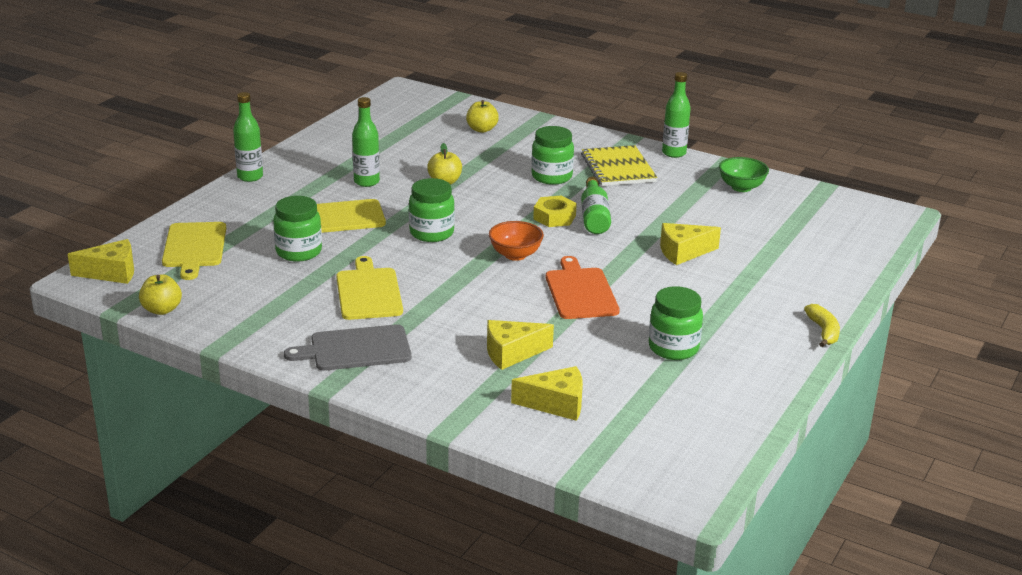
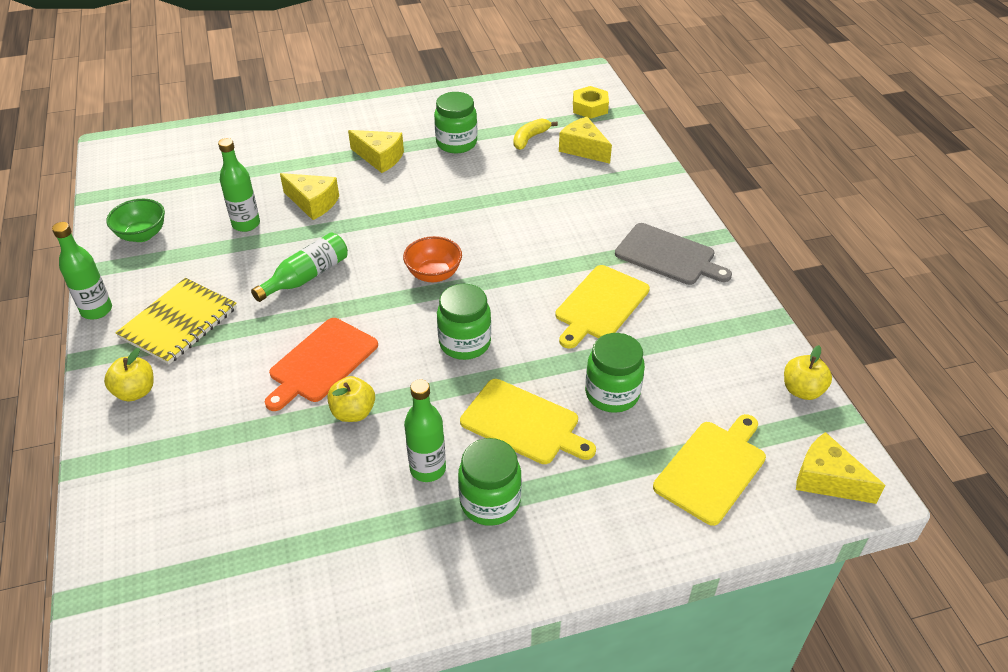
camera: 135 degrees left, 15 degrees up
green bottle [233,92,263,182] -> green bottle moved to [218,138,260,232]
yellow apple [466,100,499,133] -> yellow apple moved to [104,348,154,401]
yellow cheese [487,320,554,370] -> yellow cheese moved to [348,130,404,173]
green jar [531,126,574,185] -> green jar moved to [458,438,522,526]
yellow nut [533,196,577,227] -> yellow nut moved to [573,86,609,119]
orange cutting board [546,256,620,319] -> orange cutting board moved to [265,318,378,411]
yellow banana [804,304,840,347] -> yellow banana moved to [513,118,558,150]

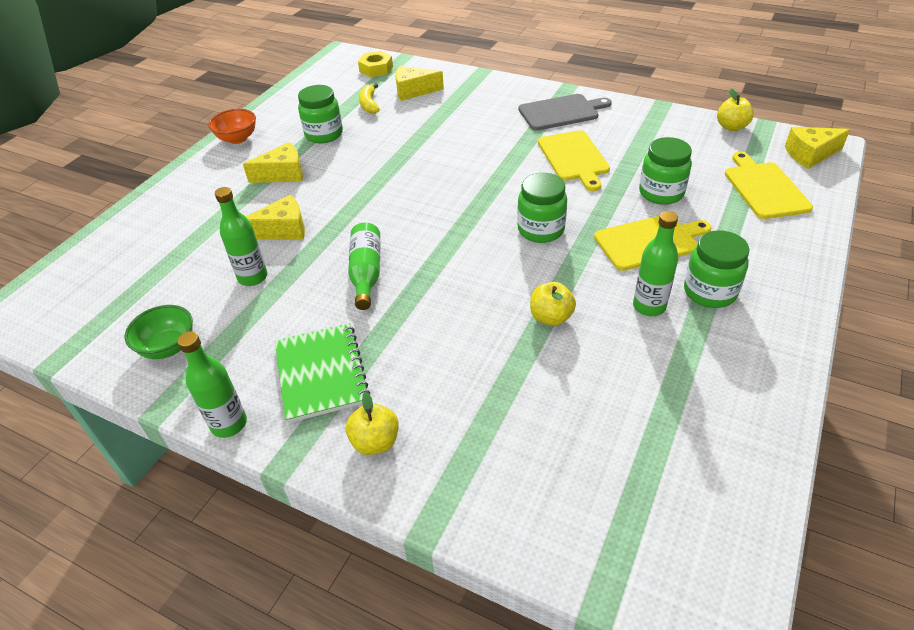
camera: 45 degrees left, 0 degrees up
yellow notebook [115,278,237,364] -> green notebook [275,323,370,423]
orange cutting board [265,318,378,411] -> none
orange bowl [403,236,462,282] -> orange bowl moved to [208,109,256,144]

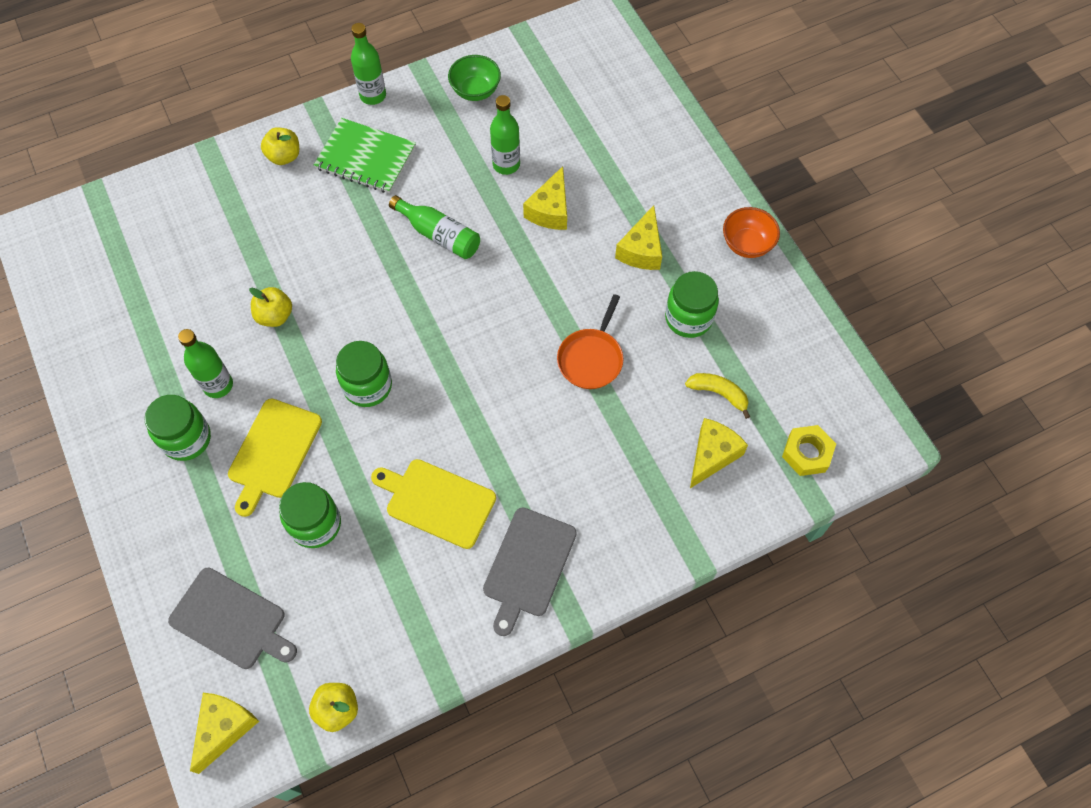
camera: 125 degrees right, 20 degrees up
yellow cutting board [725,152,813,219] -> grey cutting board [168,568,297,669]
none -> orange pan [557,294,623,389]

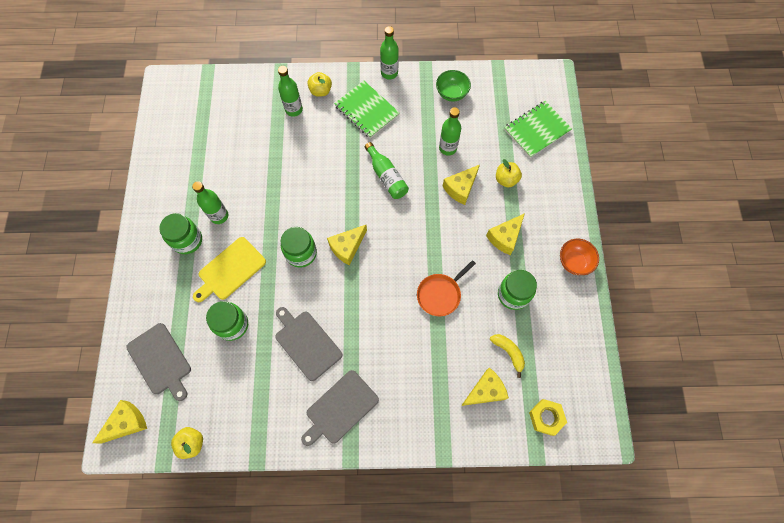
camera: 25 degrees right, 5 degrees up
yellow apple [249,287,292,327] -> yellow apple moved to [496,159,522,187]
yellow cutting board [371,459,496,549] -> grey cutting board [275,307,343,381]
none -> green bottle [278,66,303,117]
none -> yellow cheese [327,225,367,266]
none -> green notebook [504,101,572,158]

